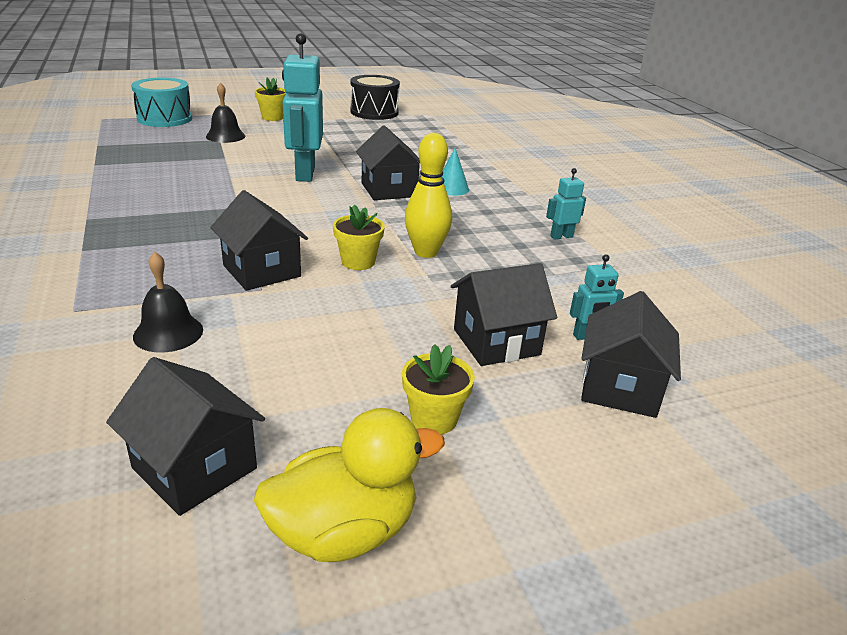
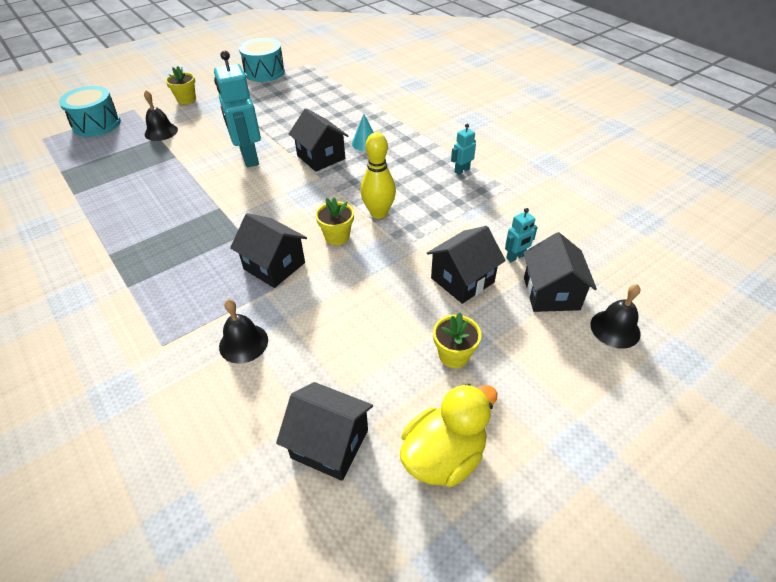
camera: 15 degrees left, 15 degrees up
black drum [350,75,400,120] -> turquoise drum [239,38,285,82]
none -> black bell [590,284,641,349]

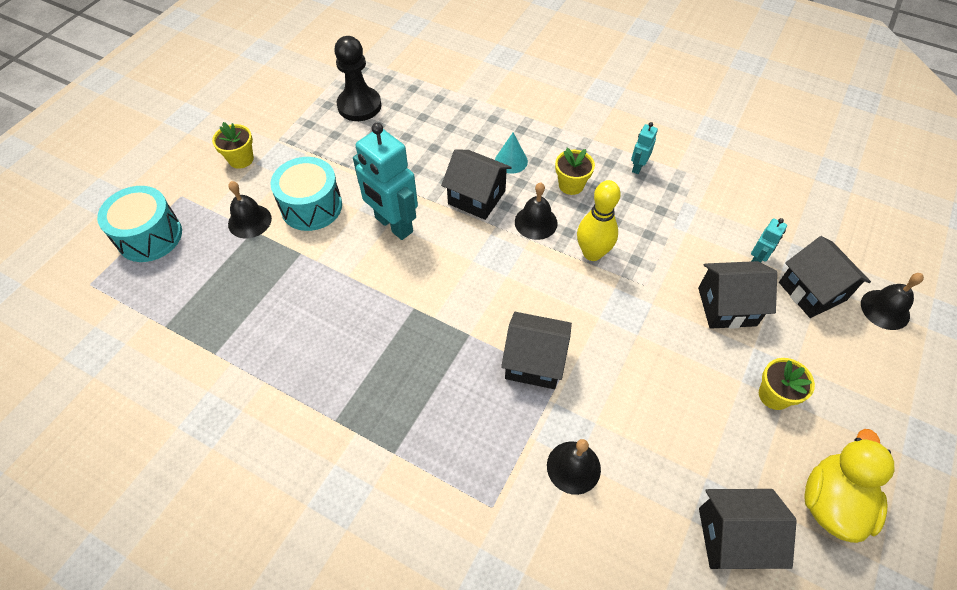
camera: 25 degrees left, 10 degrees up
turquoise drum [239,38,285,82] -> turquoise drum moved to [270,157,342,231]
yellow flower pot [315,197,354,245] -> yellow flower pot moved to [555,148,595,195]
black house [427,226,506,304] -> black house turned 60 degrees clockwise [698,261,777,329]
none -> black pawn [334,36,381,121]
none -> black bell [515,183,558,240]

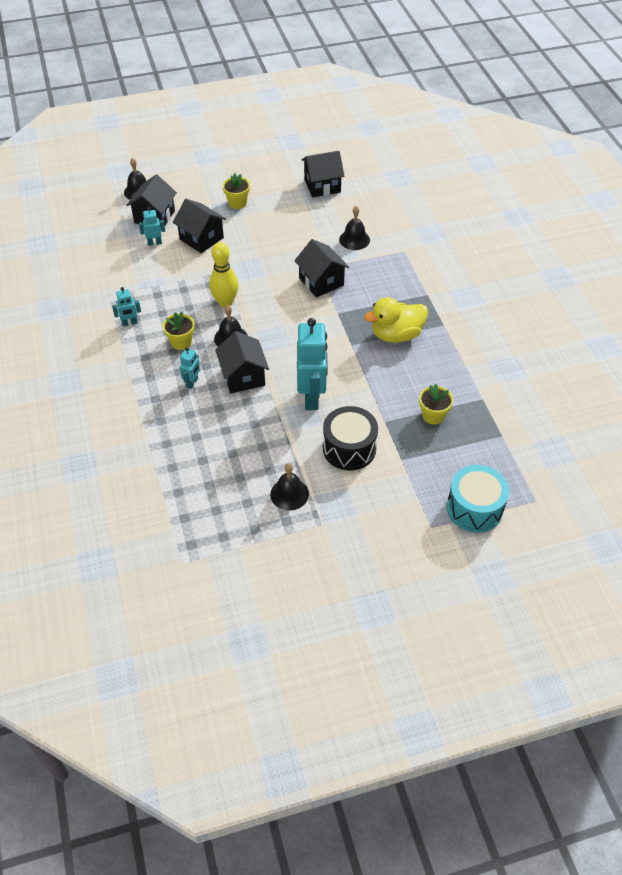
camera: 135 degrees left, 5 degrees down
yellow flower pot [212,122,254,169] -> yellow flower pot moved to [419,384,453,425]
black bell [228,181,272,238] -> black bell moved to [270,463,309,511]
turquoise drum [270,157,342,231] -> black drum [323,406,378,470]
black pawn [334,36,381,121] -> none
turquoise cone [495,133,528,174] -> turquoise robot [180,347,200,389]
black house [699,489,797,569] -> black house turned 60 degrees counterclockwise [301,151,344,197]
yellow duck [804,429,894,543] -> yellow duck moved to [364,297,428,343]

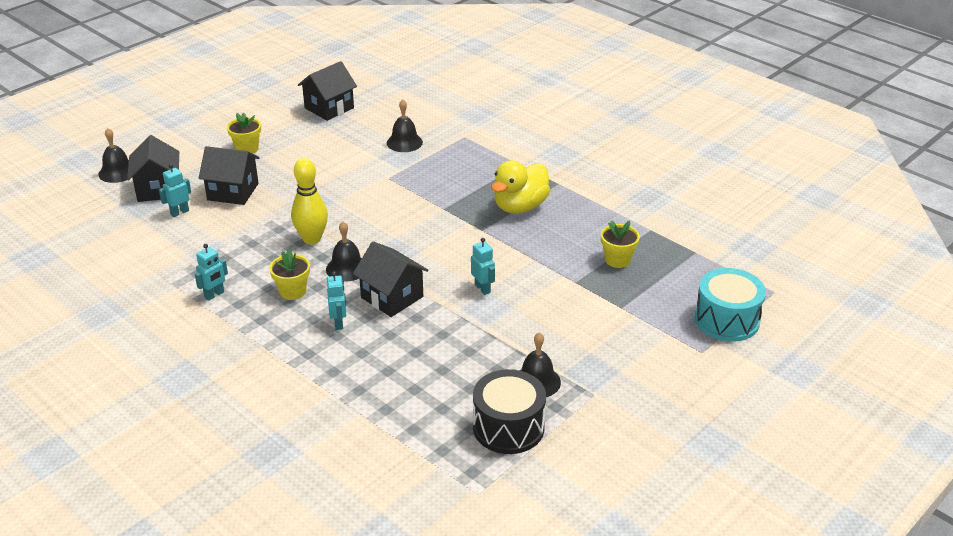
camera: 30 degrees left, 15 degrees down
black house [294,239,349,297] -> none
turquoise robot [297,318,328,410] -> turquoise robot [471,238,495,295], size x0.47
black drum [323,406,378,470] -> black drum moved to [473,369,546,454]

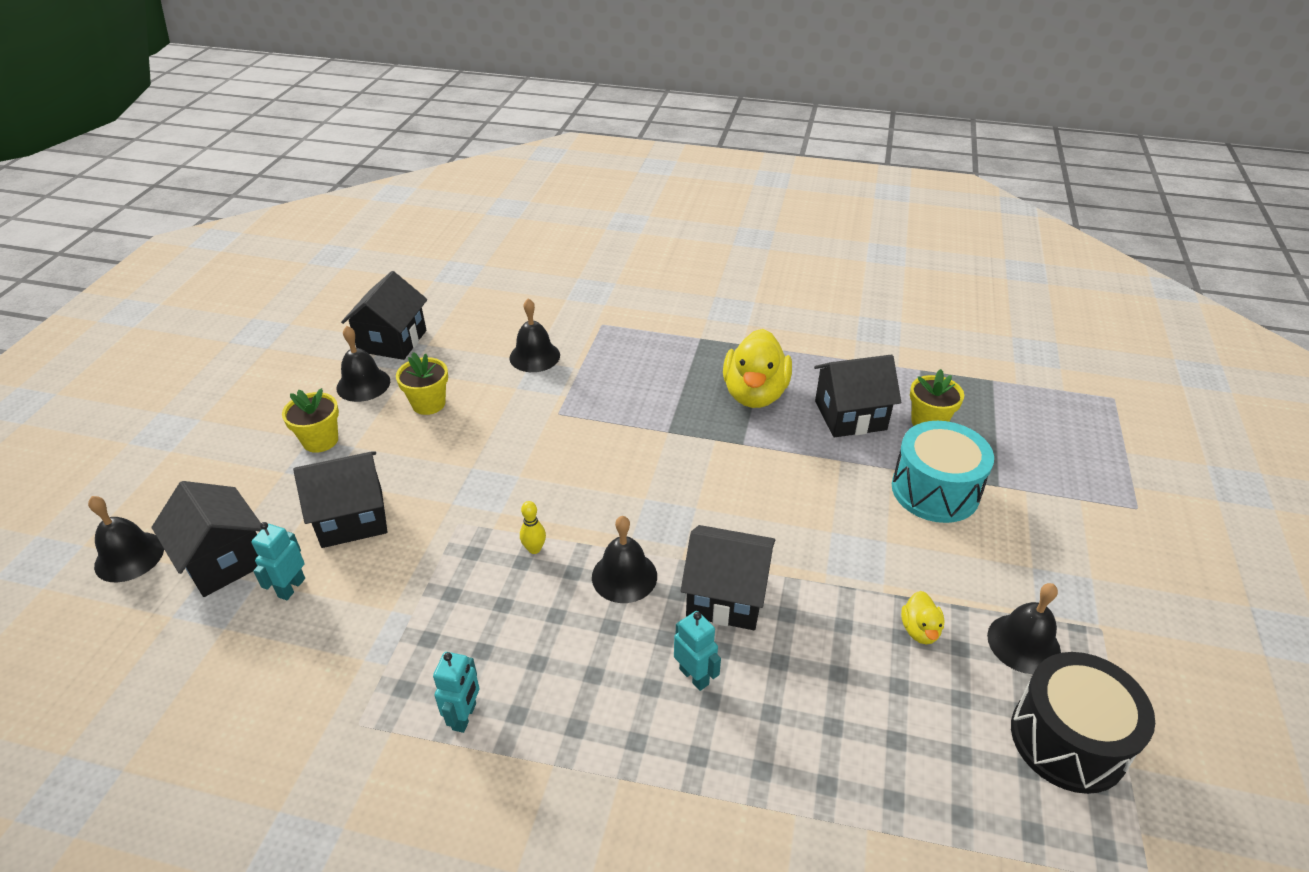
camera: 30 degrees left, 5 degrees up
yellow flower pot [269,249,310,300] -> yellow flower pot moved to [396,352,448,415]
yellow bowling pin [291,158,328,244] -> yellow bowling pin [520,501,546,554], size x0.46
turquoise robot [471,238,495,295] -> none
turquoise drum [695,268,766,342] -> turquoise drum moved to [892,421,994,523]
none -> black bell [337,326,390,402]
none -> black house [814,354,901,437]
none -> yellow duck [901,591,944,644]

